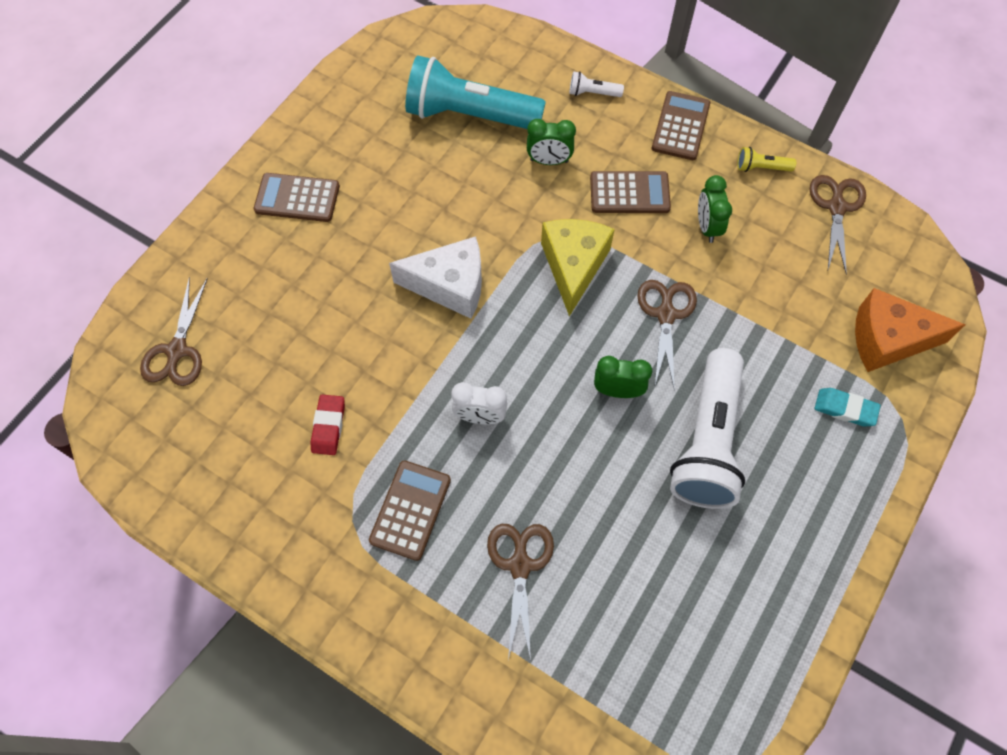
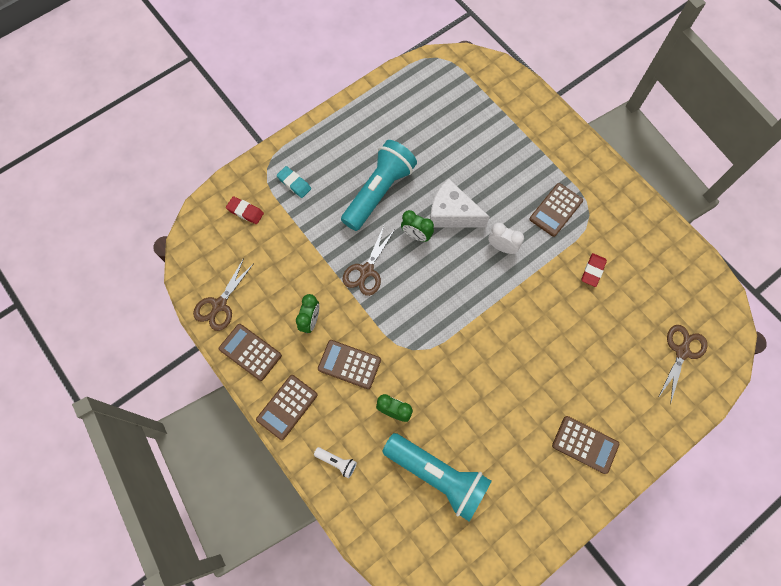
camera: 160 degrees left, 5 degrees up
white cheese [389,236,482,319] -> white cheese moved to [430,178,490,227]
brown scissors [487,524,554,661] -> none
yellow cheese [541,219,615,316] -> none
white flashlight [670,348,745,509] -> turquoise flashlight [341,140,417,231]
yellow flashlight [737,147,796,172] -> brown calculator [219,324,282,381]
orange cheese [855,288,965,372] -> red eraser [226,196,264,224]

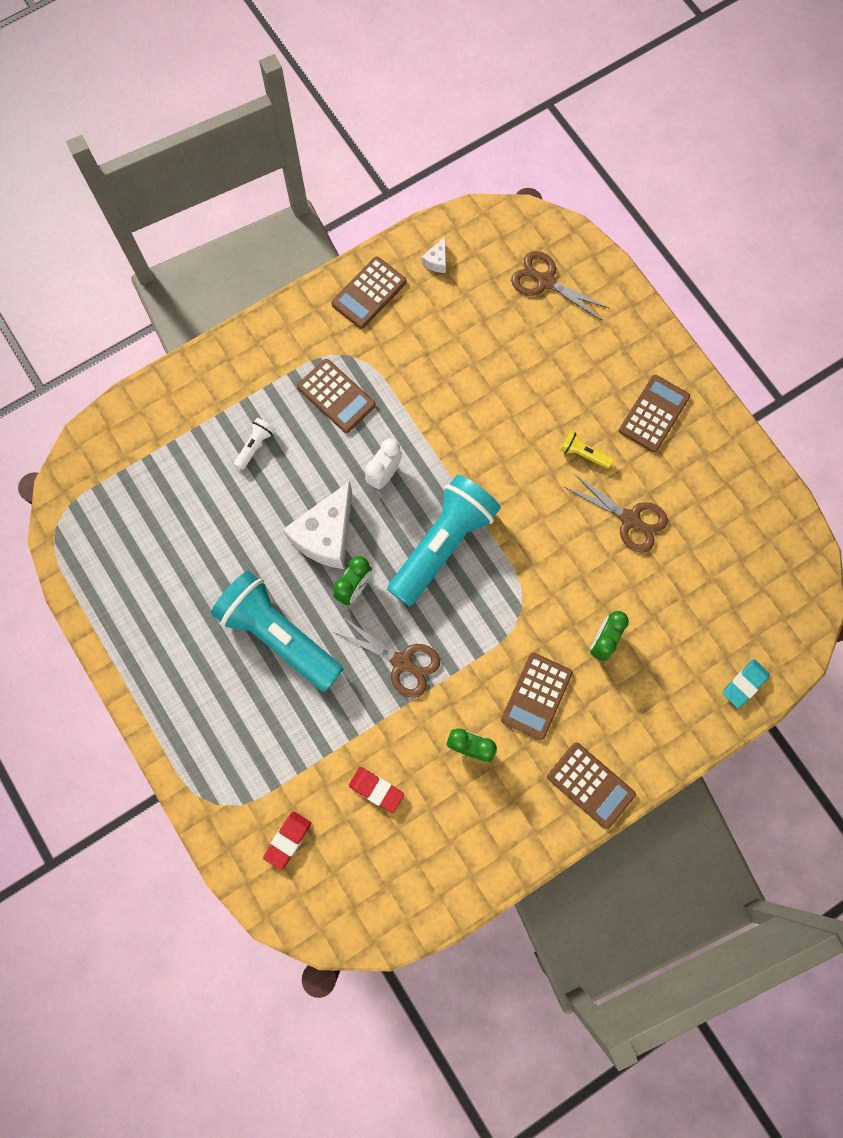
camera: 85 degrees left, 5 degrees up
brown scissors [193,258,254,331] -> brown scissors moved to [564,473,668,553]
brown calculator [219,324,282,381] -> brown calculator moved to [331,256,406,329]
turquoise eraser [277,166,311,198] -> turquoise eraser moved to [723,659,770,709]
white flashlight [314,447,357,479] -> white flashlight moved to [234,418,275,470]
turquoise flashlight [382,433,492,522] -> turquoise flashlight moved to [387,475,501,606]
red eraser [582,253,607,287] -> red eraser moved to [349,767,404,813]
none -> white cheese [422,237,446,273]
none -> yellow flashlight [560,431,614,469]

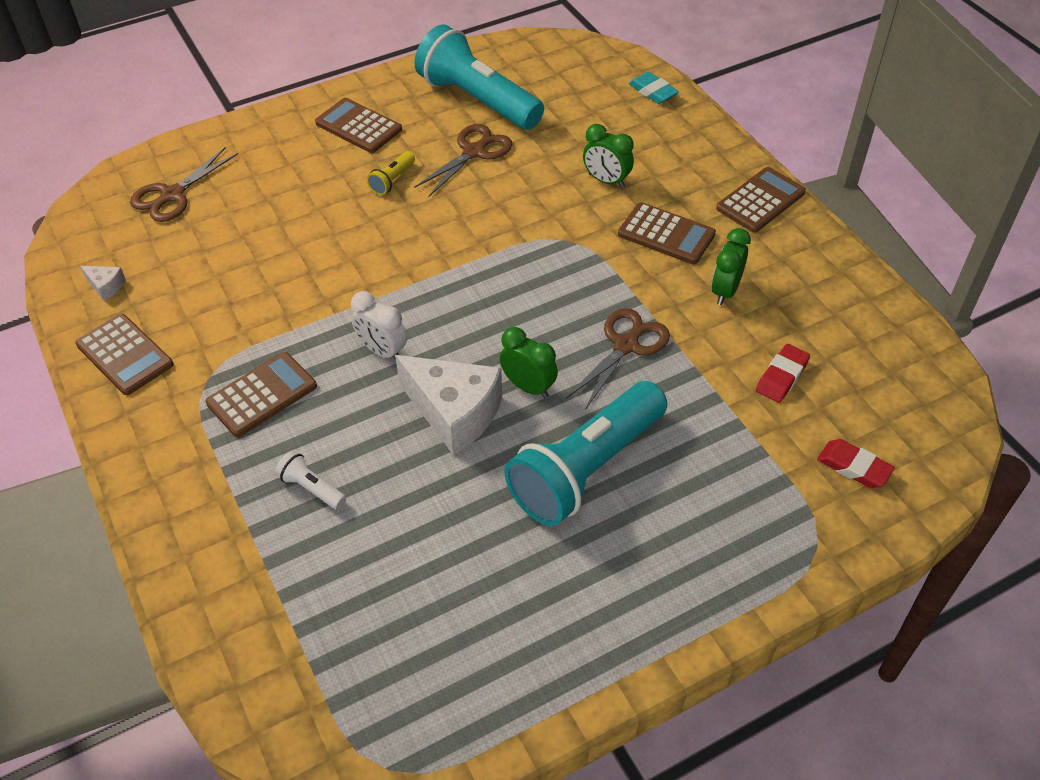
camera: 85 degrees left, 25 degrees down
turquoise flashlight [387,475,501,606] -> turquoise flashlight moved to [414,24,544,130]

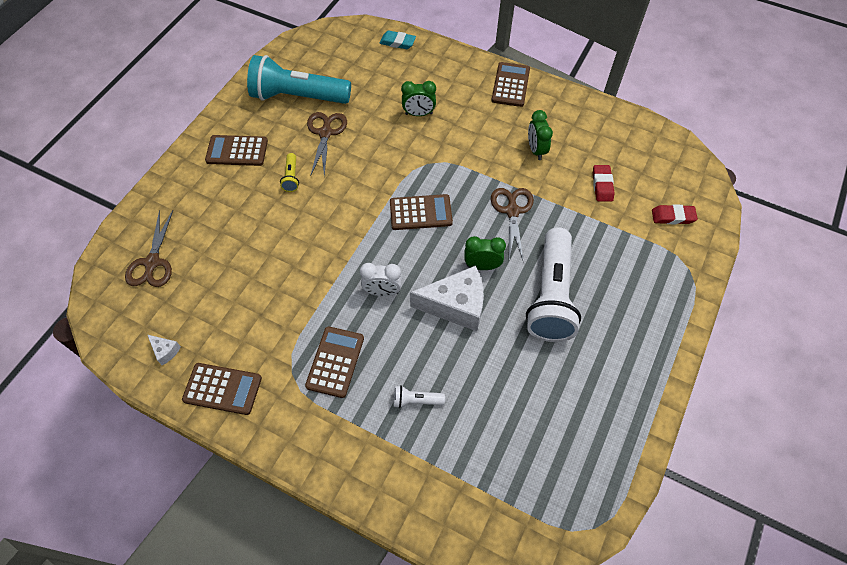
camera: 35 degrees left, 10 degrees up
white cheese [80,266,126,301] -> white cheese turned 45 degrees clockwise [148,335,181,365]
turquoise flashlight [504,381,667,526] -> white flashlight [526,227,581,342]
brown calculator [618,202,716,264] -> brown calculator moved to [390,194,453,230]

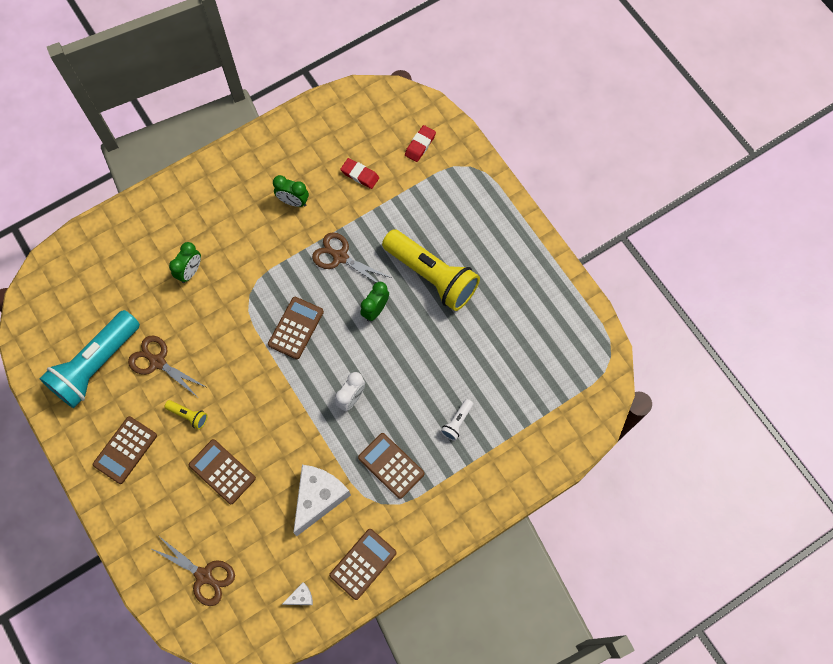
camera: 60 degrees left, 10 degrees up
turquoise eraser [380,31,416,49] -> none
white cheese [410,265,484,331] -> white cheese moved to [293,465,351,536]
brown calculator [491,62,530,107] -> brown calculator moved to [189,439,256,504]
white flashlight [526,227,581,342] -> yellow flashlight [382,229,480,311]

